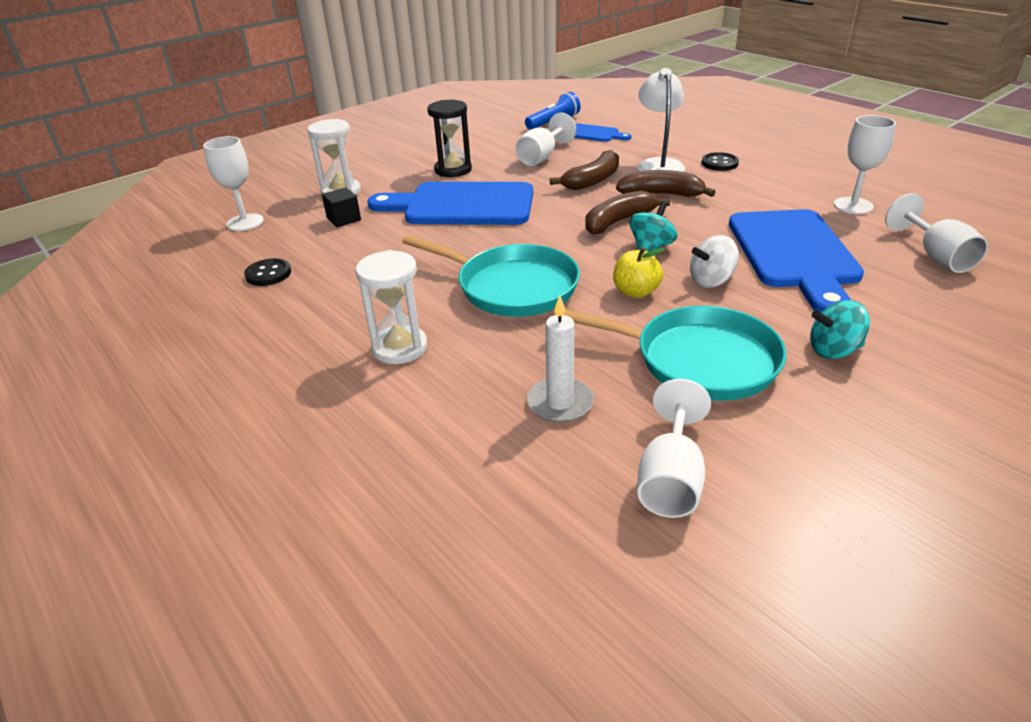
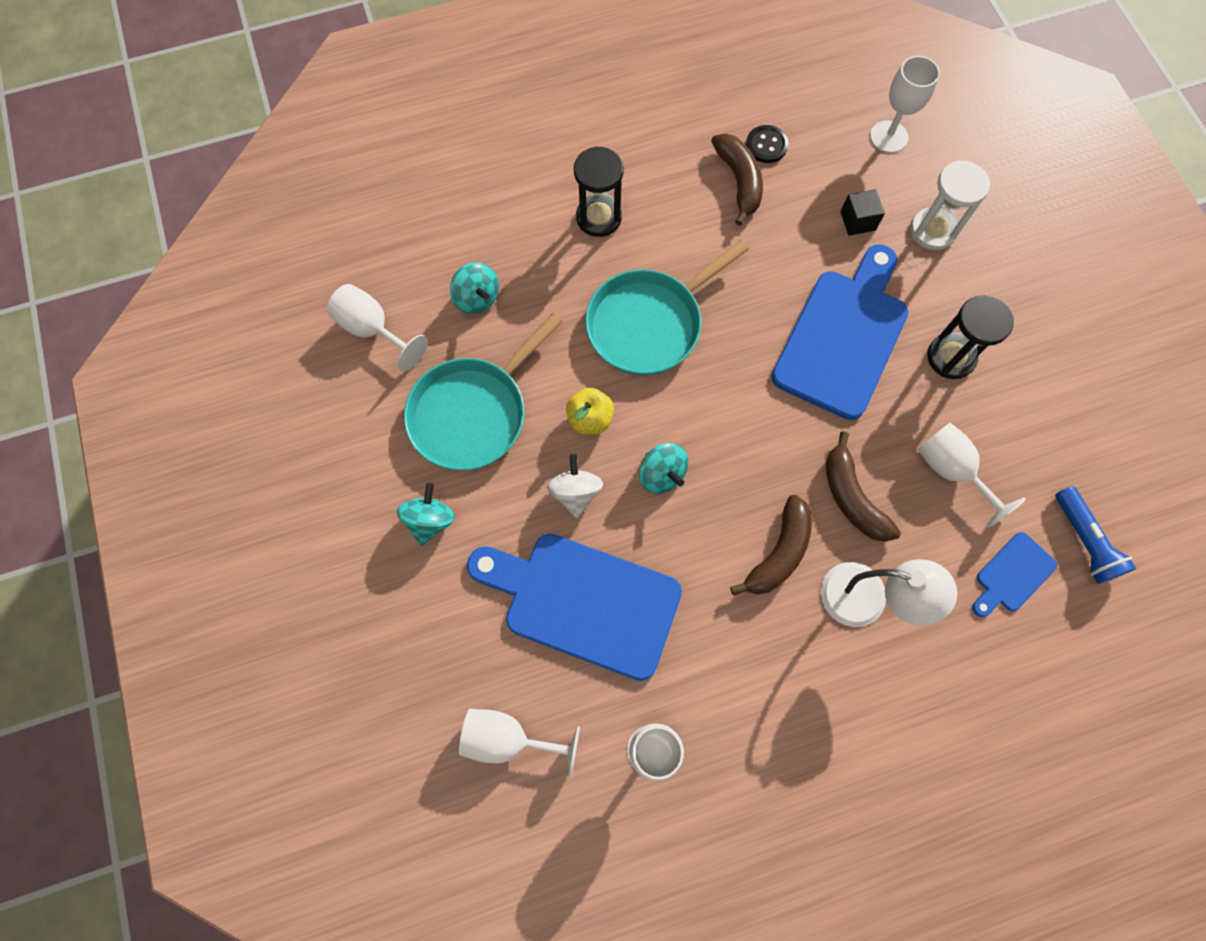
camera: 110 degrees right, 35 degrees up
white hourglass [356,250,427,364] -> black hourglass [574,146,624,237]
white candle [527,295,594,423] -> turquoise spinning top [450,262,499,314]
brown banana [585,191,670,235] -> brown banana moved to [711,133,763,226]
black button [702,152,739,171] -> none

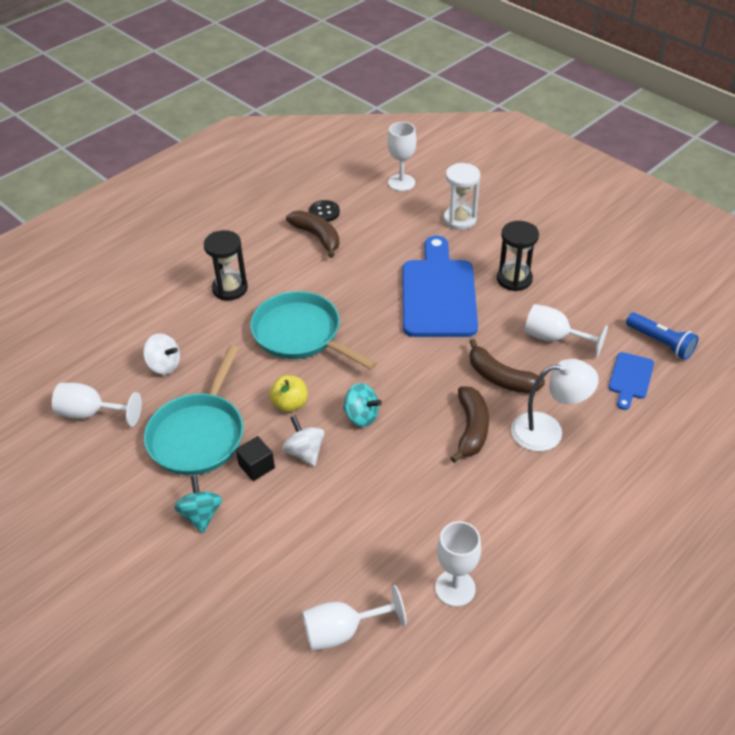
camera: 25 degrees left, 25 degrees down
turquoise spinning top [450,262,499,314] -> white spinning top [143,333,180,375]
blue cutting board [467,534,682,681] -> none
turquoise pan [585,240,749,375] -> turquoise pan turned 105 degrees clockwise [250,291,377,370]
black cube [840,189,885,236] -> black cube moved to [236,436,275,481]

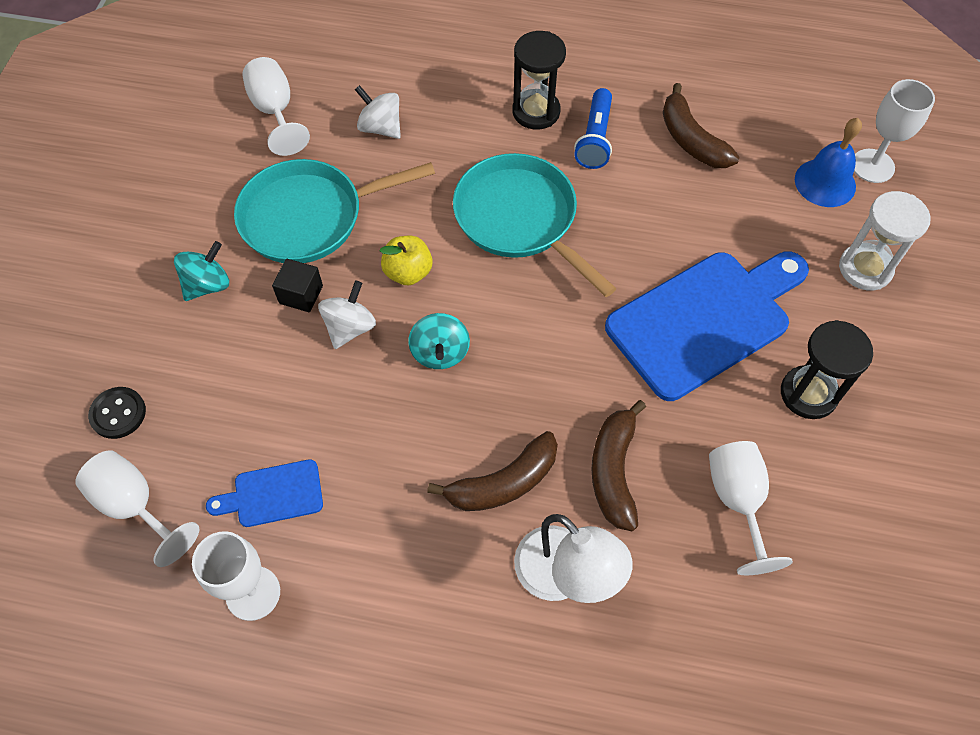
camera: 55 degrees right, 15 degrees up
white spinning top [143,333,180,375] -> white spinning top turned 135 degrees clockwise [355,85,401,139]
turquoise pan [250,291,377,370] -> turquoise pan turned 45 degrees counterclockwise [453,153,617,297]
brown banana [286,211,339,258] -> brown banana turned 135 degrees clockwise [663,83,739,168]
black button [309,200,340,222] -> black button moved to [88,387,146,439]
blue cutting board [609,352,654,410] -> blue cutting board moved to [206,459,323,527]
blue flashlight [626,312,699,360] -> blue flashlight moved to [574,88,612,169]
none -> blue bell [795,118,862,207]

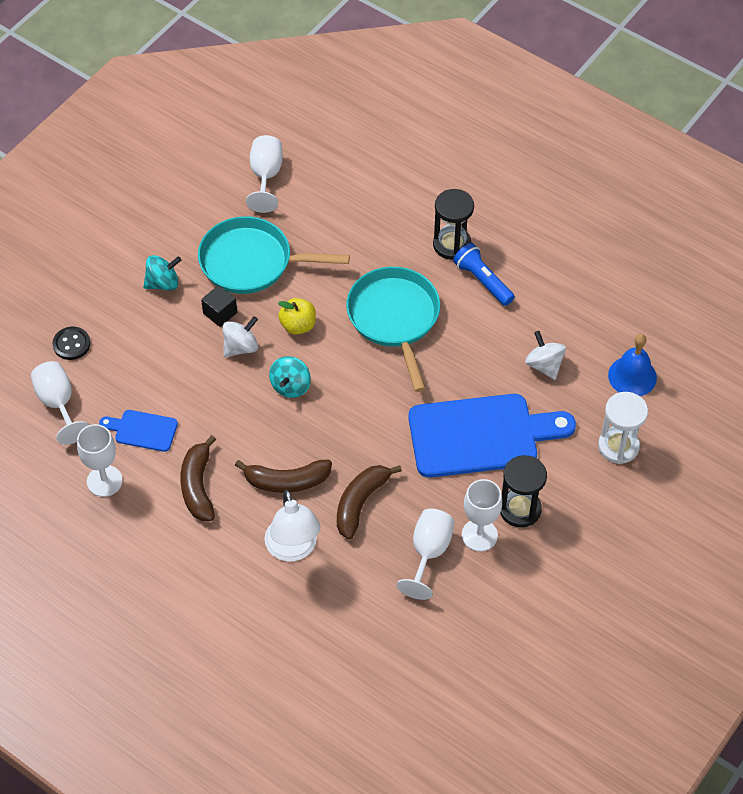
camera: 25 degrees right, 5 degrees down
white spinning top [355,85,401,139] -> white spinning top moved to [525,331,566,380]
blue flashlight [574,88,612,169] -> blue flashlight turned 105 degrees clockwise [453,243,515,306]
brown banana [663,83,739,168] -> brown banana moved to [180,435,216,521]
white goblet [854,79,935,183] -> white goblet moved to [462,479,502,552]

